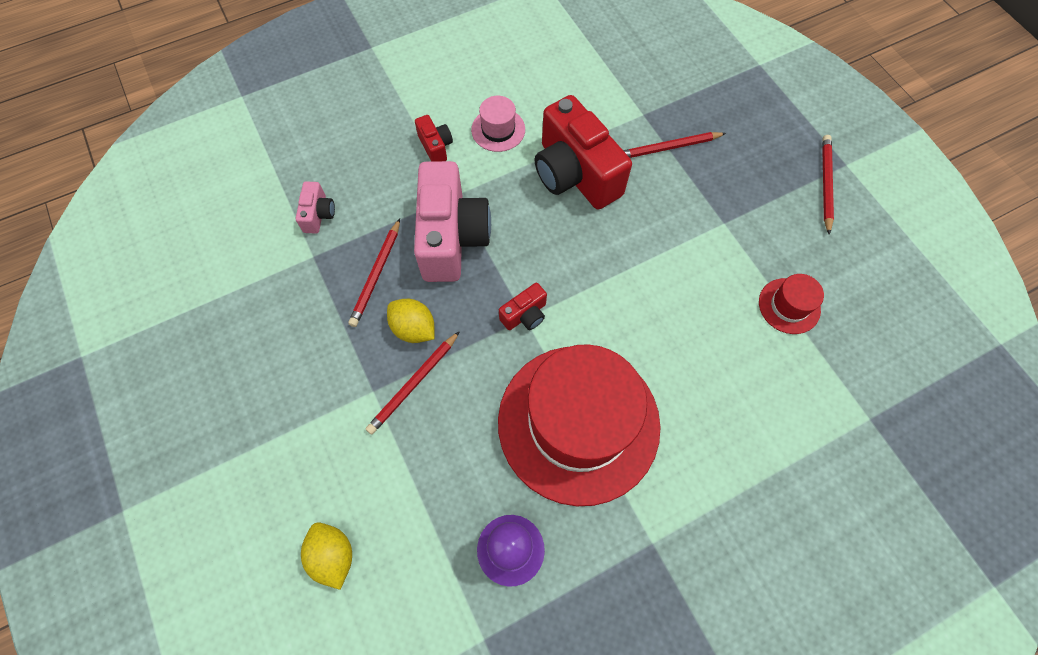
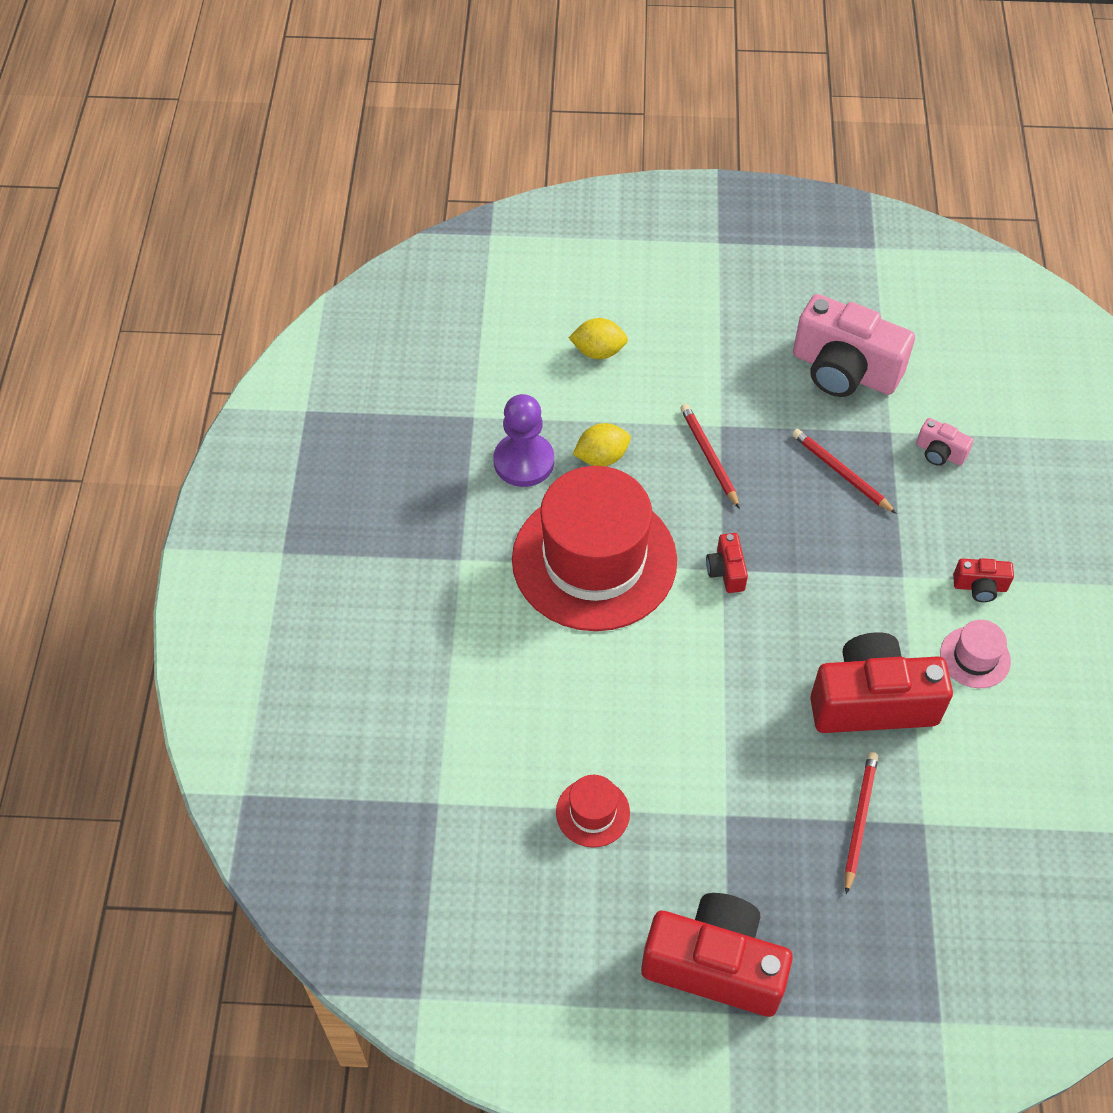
camera: 120 degrees right, 10 degrees down
yellow lemon [387,299,435,343] -> yellow lemon moved to [573,423,631,466]
pink camera [414,161,491,282] -> pink camera moved to [793,294,915,397]
red pencil [822,135,834,235] -> red camera [641,893,793,1017]

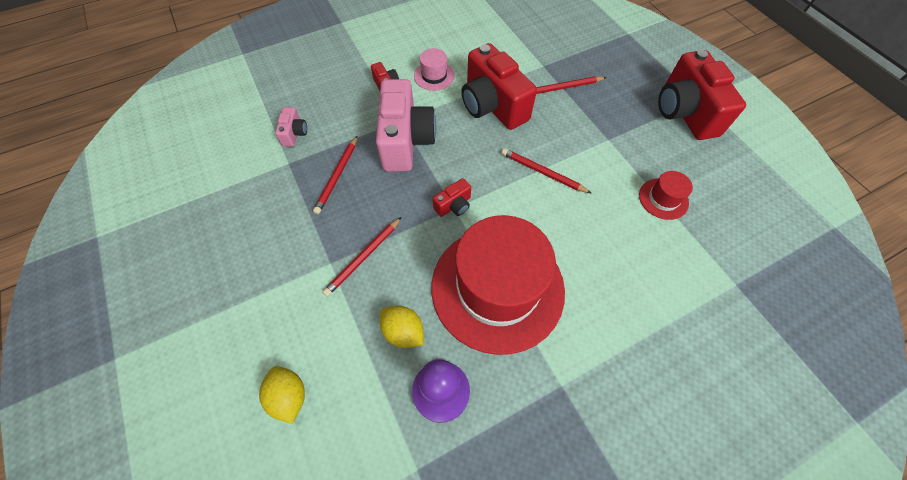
camera: 120 degrees left, 5 degrees up
pink camera [793,294,915,397] -> pink camera moved to [376,79,436,172]
none -> red pencil [501,148,591,193]

